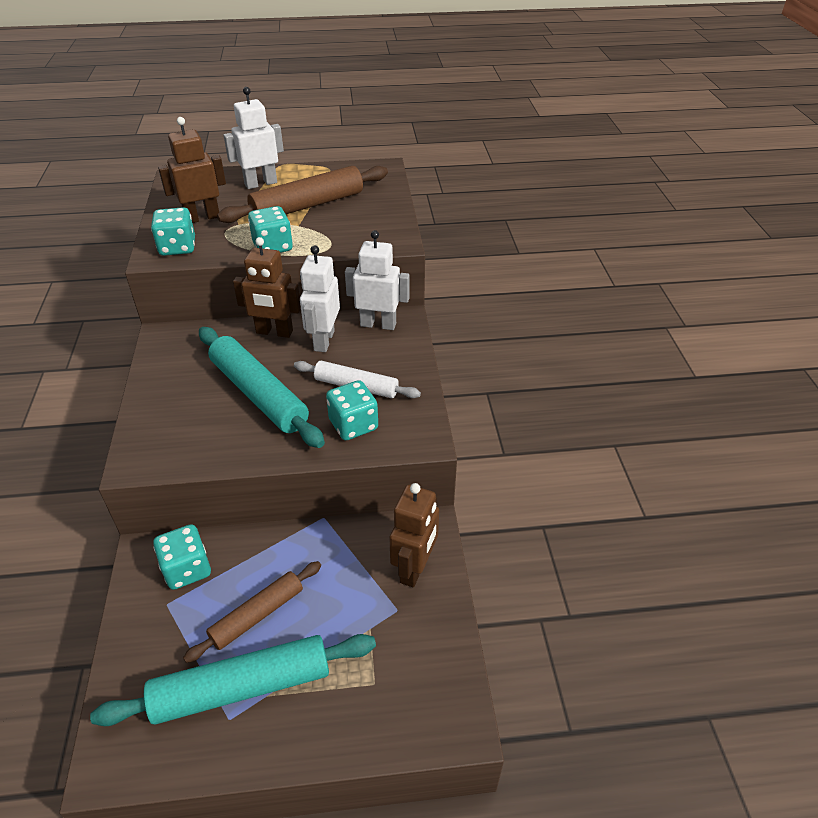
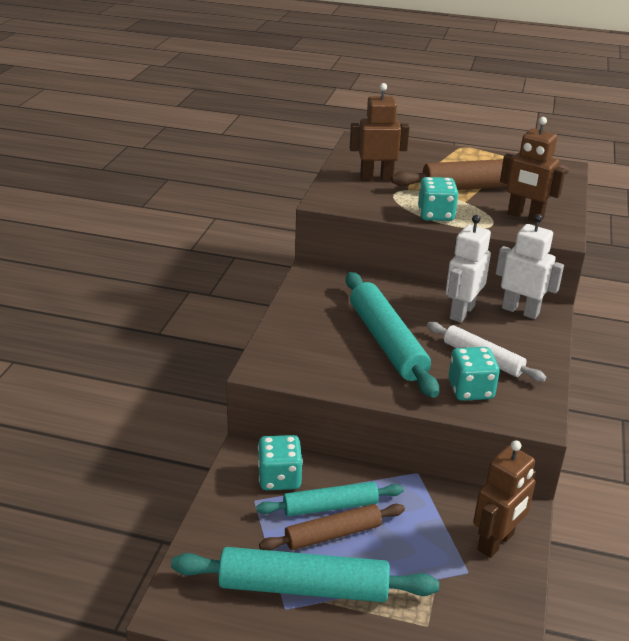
camera: 20 degrees right, 10 degrees down
turquoise dice [151,207,195,256] -> none
white robot [223,87,284,189] -> none
brown robot [233,237,301,338] -> brown robot moved to [500,117,566,223]
none -> turquoise rolling pin [256,482,404,516]

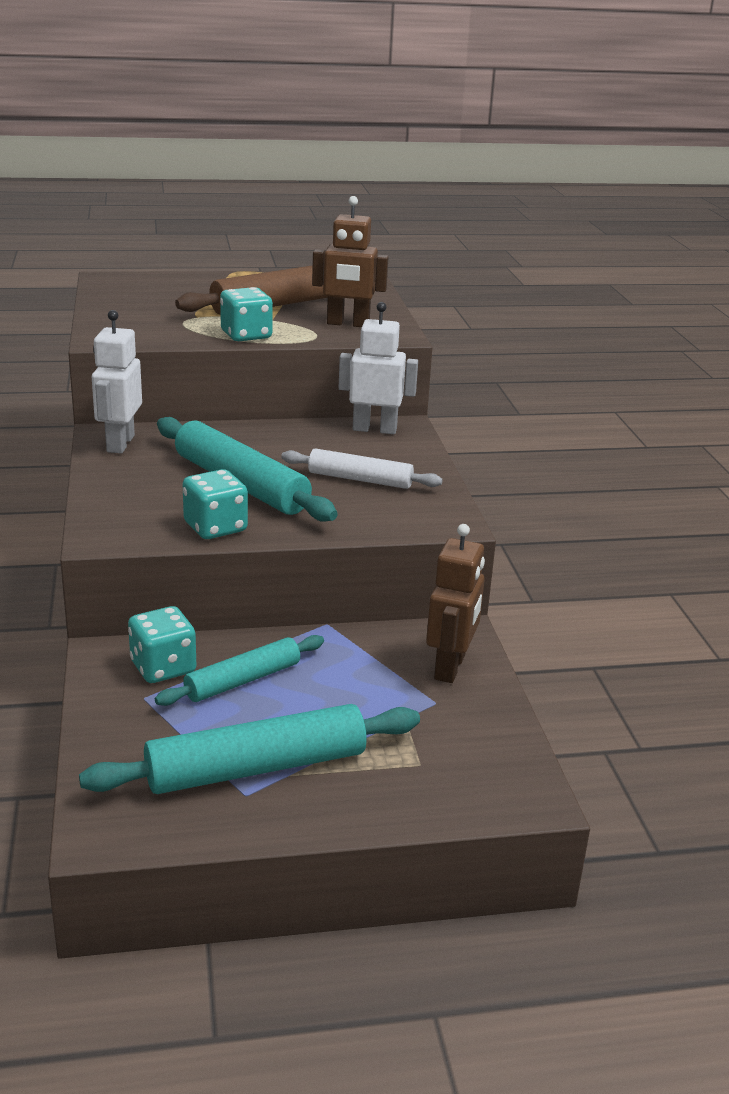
camera: 25 degrees left, 5 degrees down
brown rolling pin [259,504,405,551] -> none
brown robot [350,83,409,180] -> none
white robot [446,215,491,322] -> white robot moved to [92,310,142,453]
turquoise dice [448,347,500,401] -> turquoise dice moved to [183,469,248,539]

